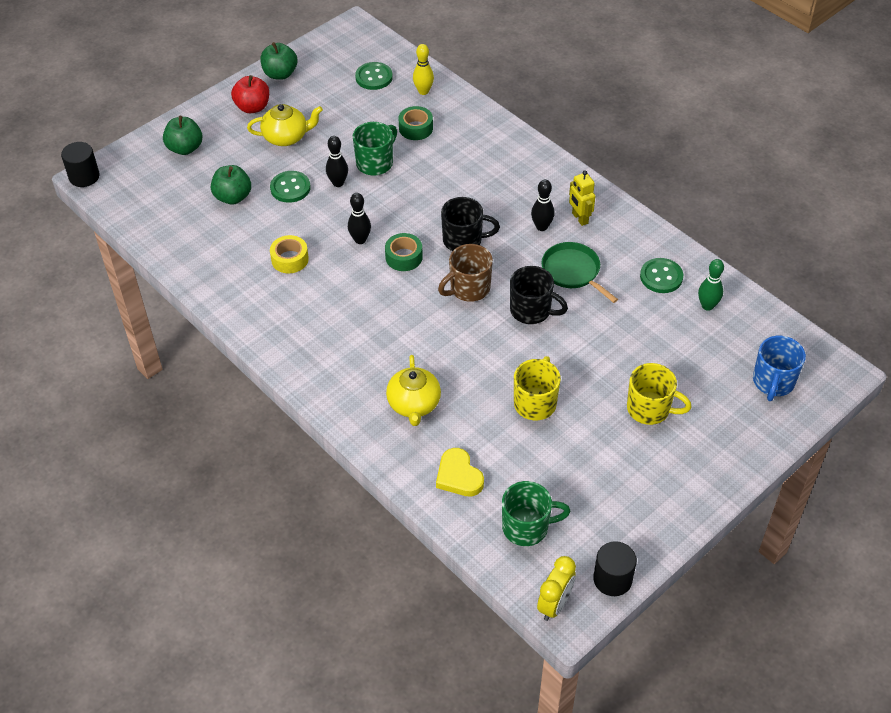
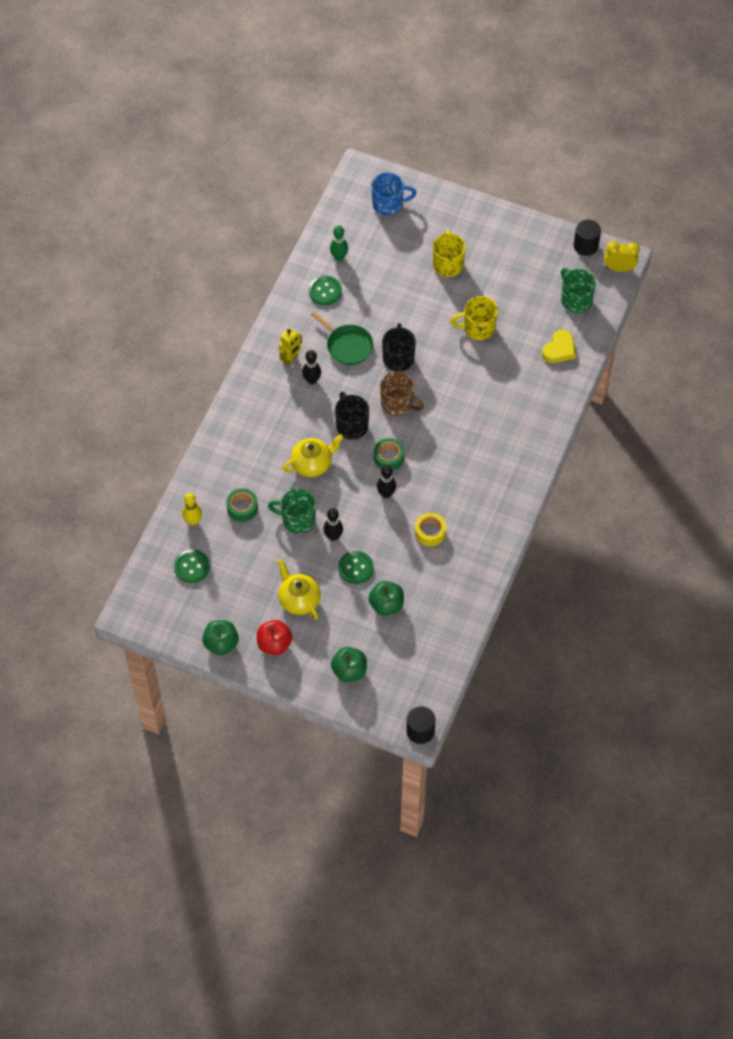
camera: 115 degrees left, 10 degrees up
yellow teapot [386,355,441,426] -> yellow teapot moved to [282,434,344,477]
green pan [542,242,618,303] -> green pan turned 75 degrees counterclockwise [311,312,373,365]

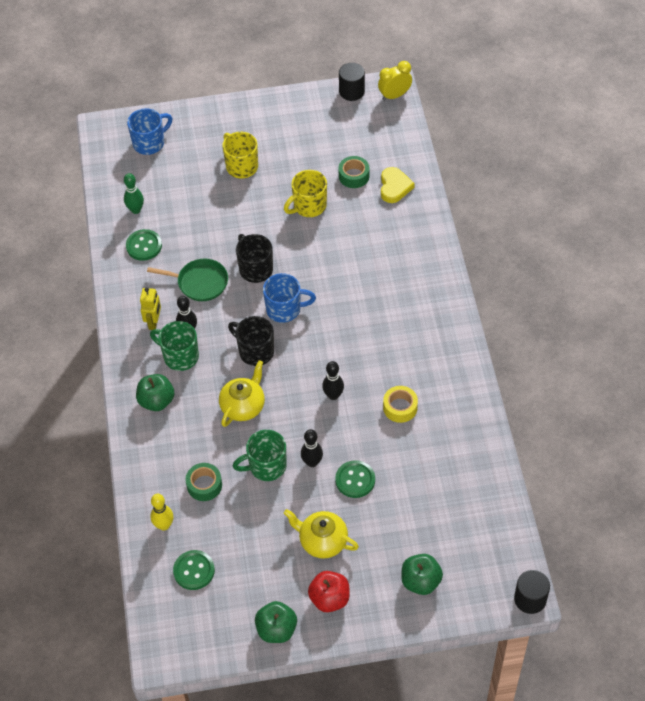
camera: 30 degrees left, 5 degrees down
green apple [369,581,404,616] -> green apple moved to [136,374,175,411]
green tape [374,438,404,470] -> green tape moved to [339,156,369,188]
brown mug [380,372,424,416] -> blue mug [263,273,316,323]
green mug [561,268,596,313] -> green mug moved to [150,321,199,371]

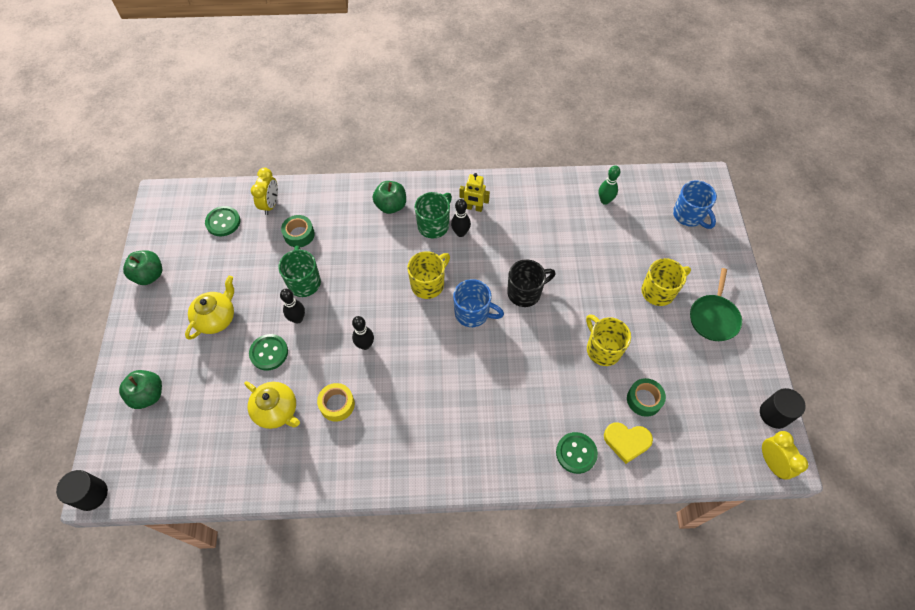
camera: 95 degrees right, 5 degrees up
green button [126,229,162,261] -> green button moved to [556,432,598,474]
green pan [147,259,228,301] -> green pan moved to [690,268,742,341]
yellow bowling pin [150,494,173,531] -> yellow clock [251,168,278,215]
yellow teapot [219,360,265,427] -> yellow teapot moved to [244,381,300,429]
black mug [228,316,274,366] -> yellow mug [407,251,450,299]
blue mug [263,273,316,323] -> blue mug turned 75 degrees counterclockwise [453,279,504,327]
red apple [308,571,350,612] -> none

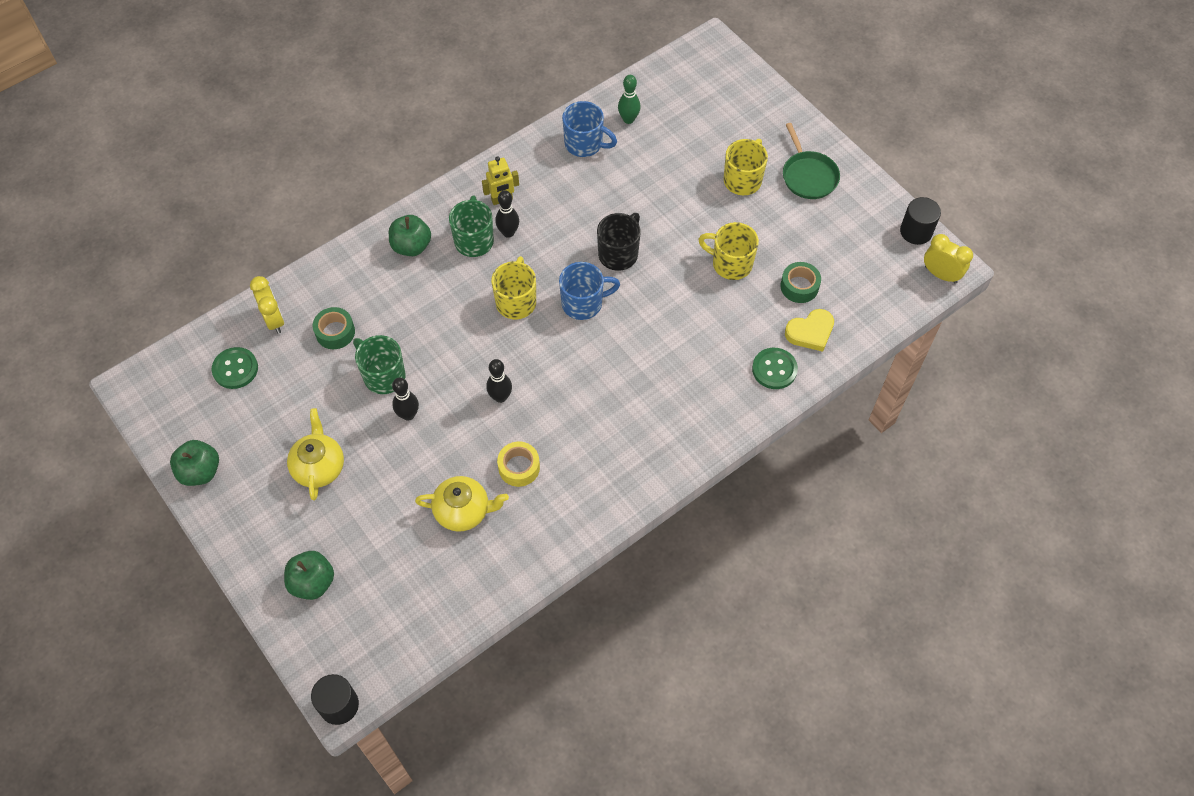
camera: 35 degrees left, 0 degrees up
green button [249,334,288,370] -> none
blue mug [673,181,717,229] -> blue mug moved to [562,101,617,157]

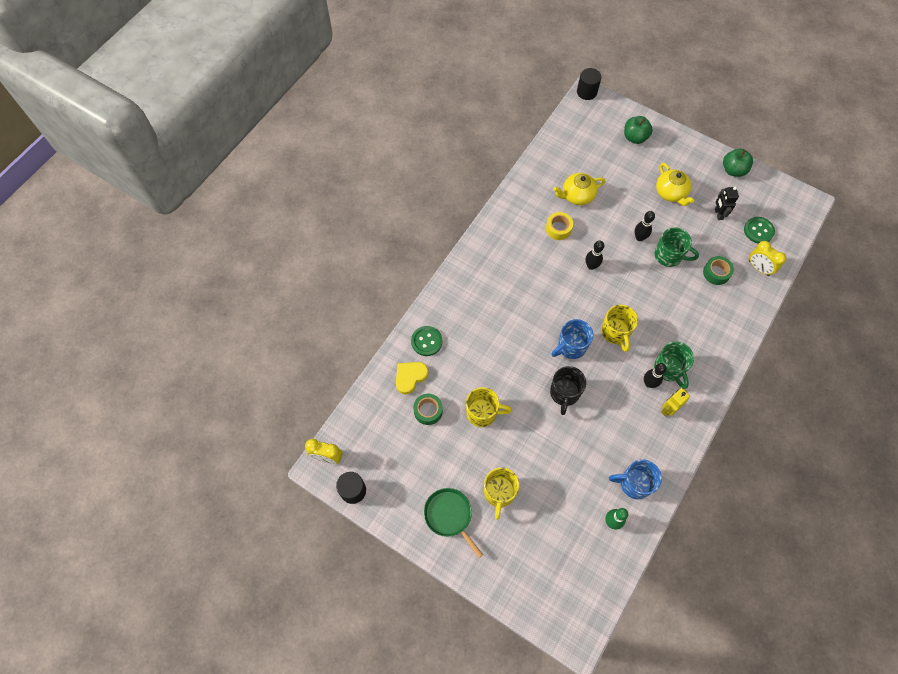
camera: 160 degrees right, 5 degrees up
green apple [389,215,431,256] -> none
none -> black robot [715,187,739,220]

